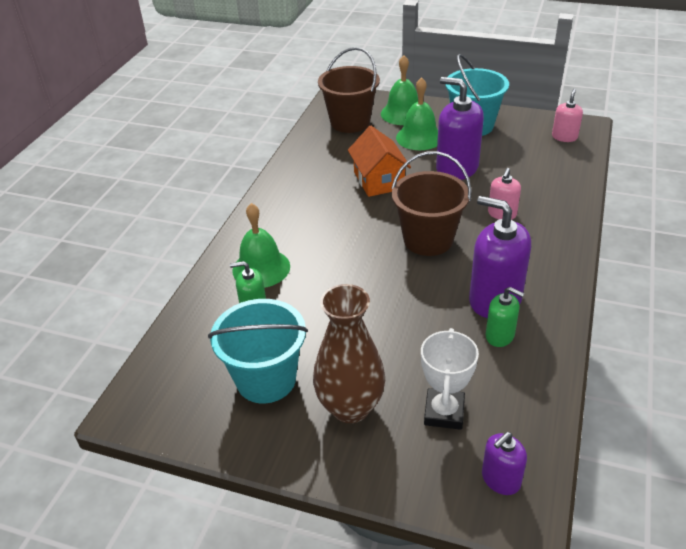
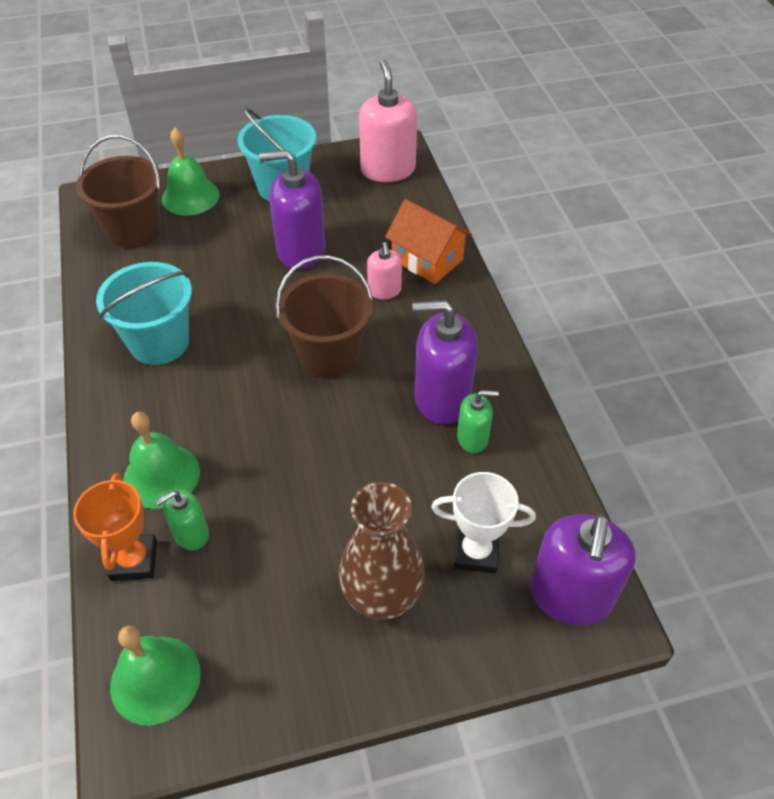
camera: 35 degrees left, 10 degrees up
turquoise bucket [208,299,308,403] -> turquoise bucket moved to [96,262,192,365]
orange house [348,126,411,197] -> orange house moved to [385,199,472,284]
green bell [396,77,438,150] -> green bell moved to [110,626,201,725]
white trophy [421,328,479,430] -> white trophy turned 60 degrees counterclockwise [431,472,536,574]
purple soap dispenser [482,432,527,495] -> purple soap dispenser [530,514,636,625], size x1.87
pink soap dispenser [552,89,583,142] -> pink soap dispenser [359,59,417,182], size x1.87
none -> orange trophy [73,473,157,581]

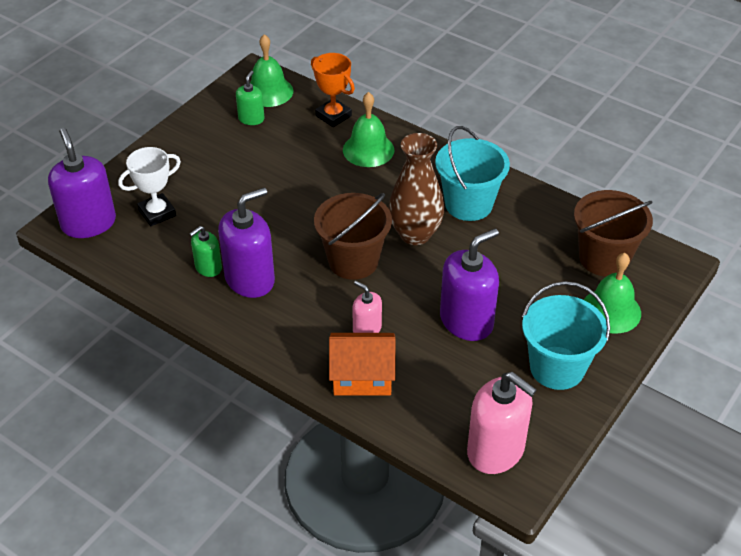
camera: 140 degrees right, 5 degrees down
green soap dispenser [155,490,209,550] -> green soap dispenser moved to [236,71,265,125]
brown vase [339,482,425,620] -> brown vase moved to [389,133,444,245]

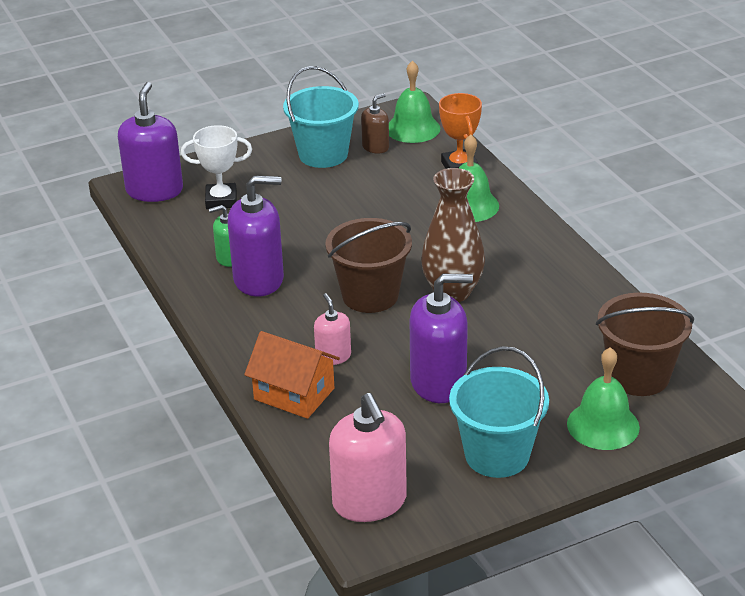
camera: 30 degrees right, 10 degrees down
green soap dispenser [236,71,265,125] -> brown soap dispenser [361,93,389,154]
turquoise bucket [435,126,510,221] -> turquoise bucket moved to [283,66,359,168]

